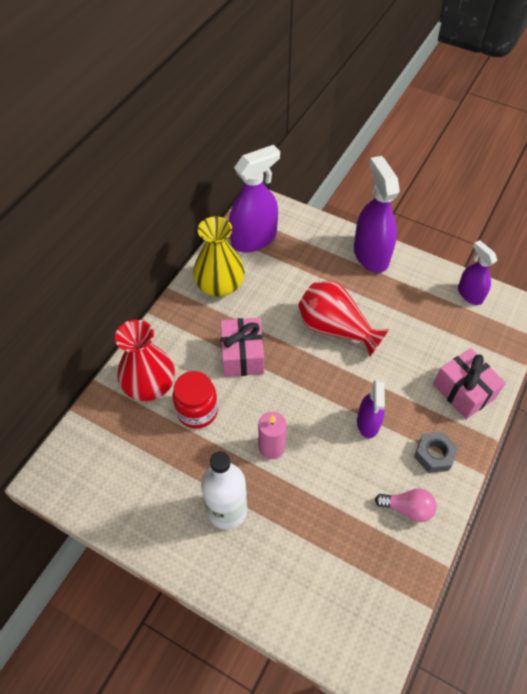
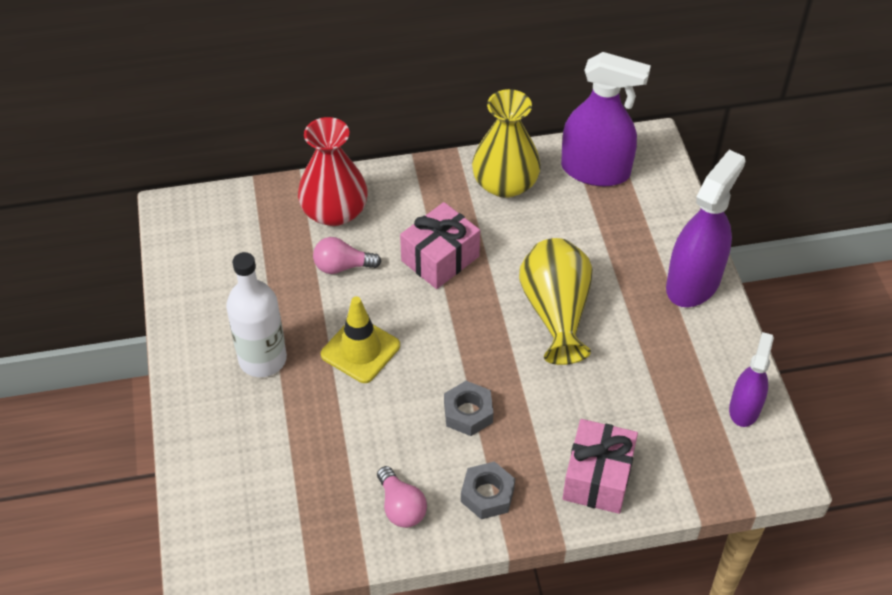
camera: 50 degrees right, 5 degrees down
red jar [173,371,218,429] -> pink light bulb [313,237,381,274]
pink candle [258,412,287,459] -> yellow traffic cone [321,296,400,383]
red vase [298,281,389,357] -> yellow vase [519,238,593,365]
purple spray bottle [357,380,385,438] -> grey nut [444,381,493,436]

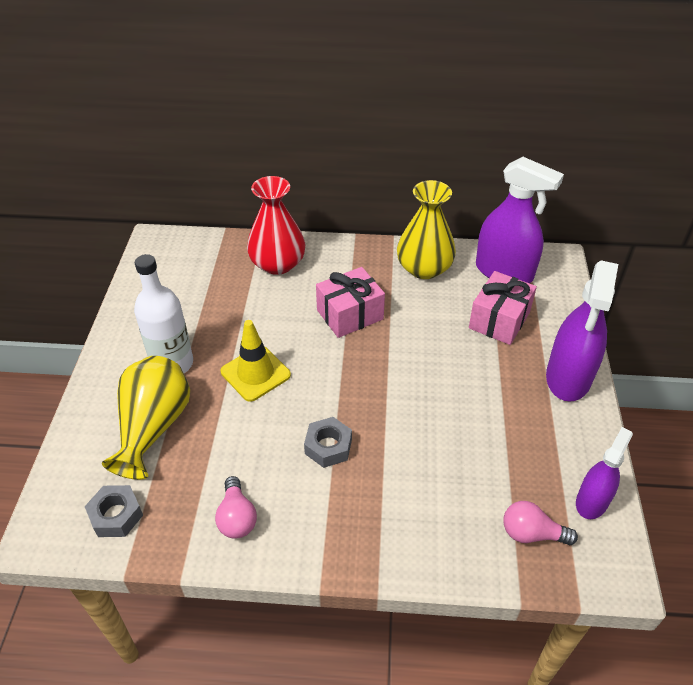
camera: 15 degrees right, 5 degrees down
pink light bulb [313,237,381,274] -> pink light bulb moved to [504,501,578,545]
grey nut [461,461,515,519] -> grey nut moved to [85,485,143,537]
yellow vase [519,238,593,365] -> yellow vase moved to [102,356,190,480]
pink gift [562,419,638,514] -> pink gift moved to [469,271,537,345]
purple spray bottle [666,150,745,307] -> purple spray bottle turned 150 degrees clockwise [546,260,618,402]

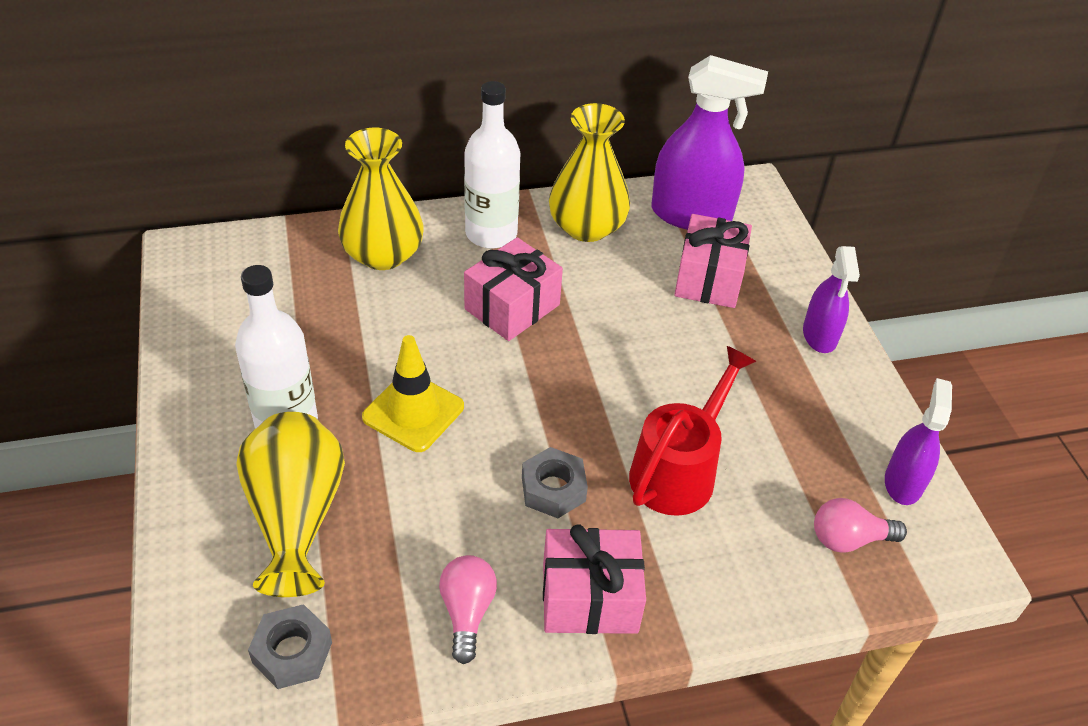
camera: 20 degrees left, 0 degrees up
pink light bulb [215,476,257,539] -> pink light bulb turned 150 degrees counterclockwise [439,555,497,664]
red vase [247,176,305,275] -> yellow vase [338,128,424,270]
purple spray bottle [546,260,618,402] -> purple spray bottle [803,246,860,353], size x0.59
none -> white bottle [464,81,520,249]
none -> pink gift [543,524,646,634]
none -> red watering can [629,346,756,516]

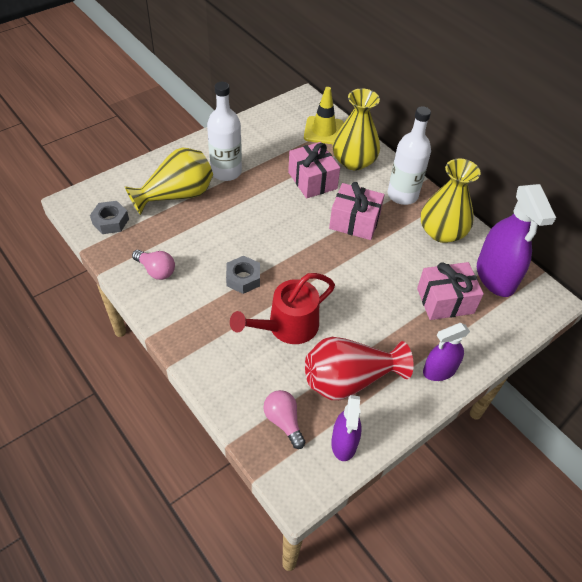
camera: 65 degrees right, 5 degrees up
yellow traffic cone [362,335,464,452] -> yellow traffic cone moved to [304,87,344,144]
pink light bulb [439,555,497,664] -> pink light bulb turned 60 degrees clockwise [132,250,175,280]
pink gift [543,524,646,634] -> pink gift moved to [288,142,340,199]
red watering can [629,346,756,516] -> red watering can turned 135 degrees clockwise [230,273,335,344]
purple spray bottle [885,378,952,505] -> purple spray bottle turned 105 degrees clockwise [331,395,361,461]
none -> red vase [305,337,414,400]

